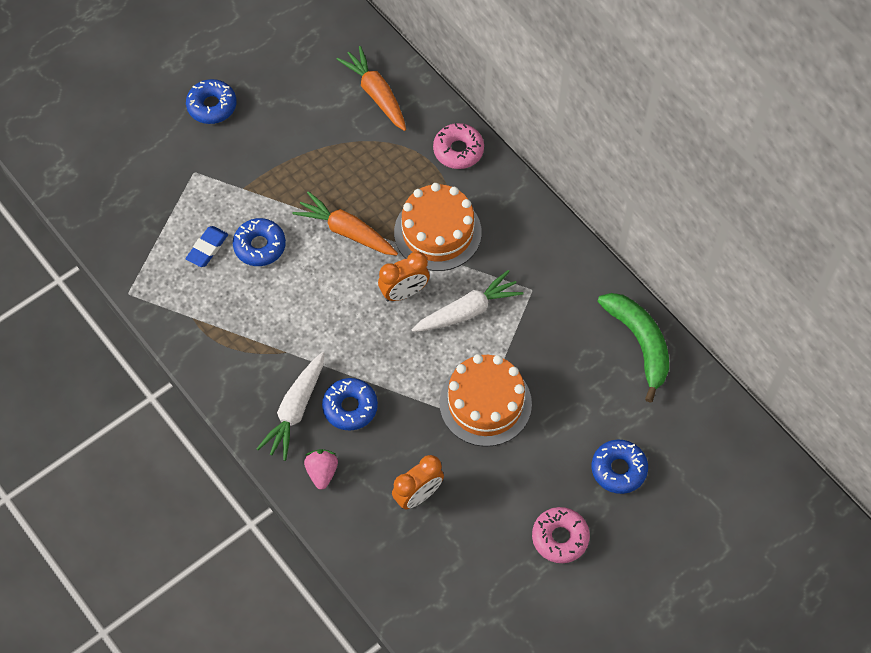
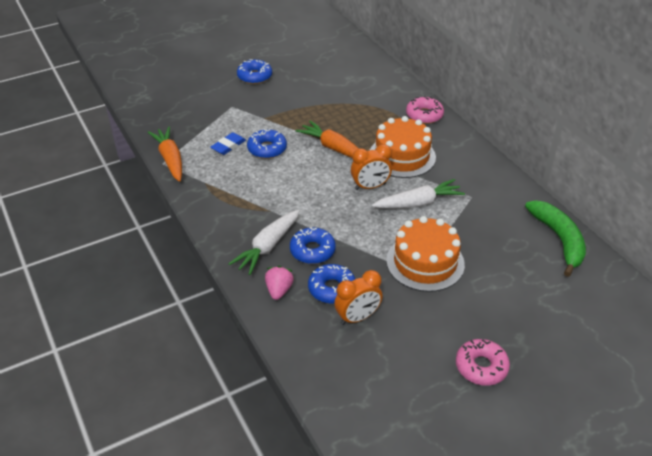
camera: 10 degrees right, 20 degrees down
orange carrot [336,46,406,131] -> orange carrot moved to [148,126,182,182]
blue donut [592,440,648,494] -> blue donut moved to [308,264,355,304]

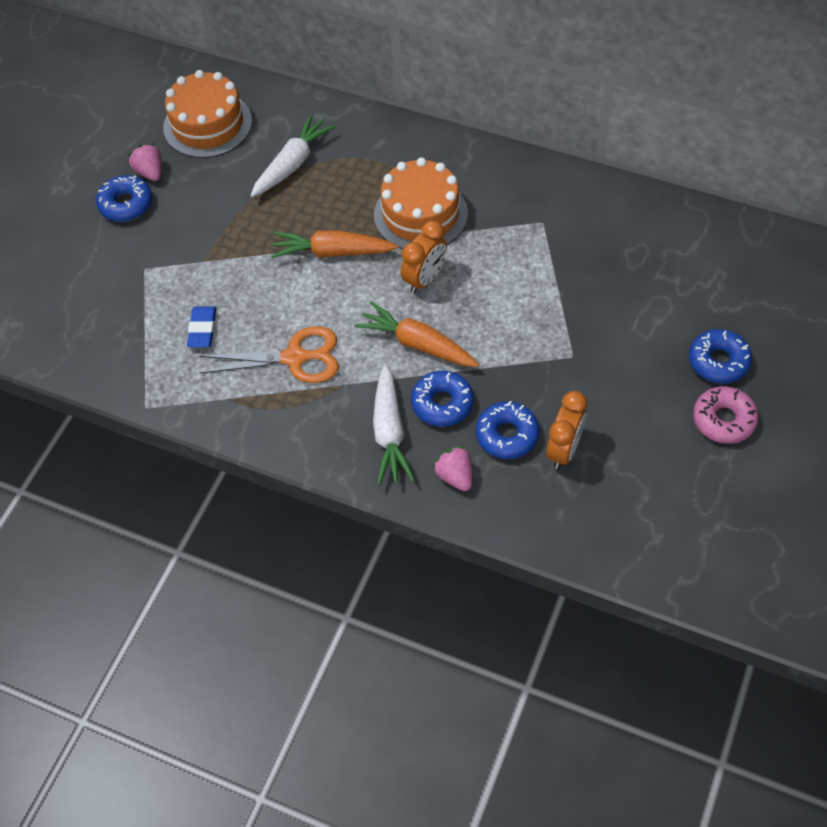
camera: 35 degrees left, 15 degrees up
orange carrot [148,126,182,182] -> orange carrot moved to [355,301,480,367]
blue donut [247,129,287,159] -> blue donut moved to [689,329,752,384]
white carrot [372,179,465,208] -> white carrot moved to [250,114,336,197]
orange cake [386,216,465,292] -> orange cake moved to [163,70,252,158]
pink donut [406,96,444,124] -> none
green banana [525,200,586,277] -> none
none -> pink strawberry [128,143,162,181]
none -> orange scissors [199,326,339,383]

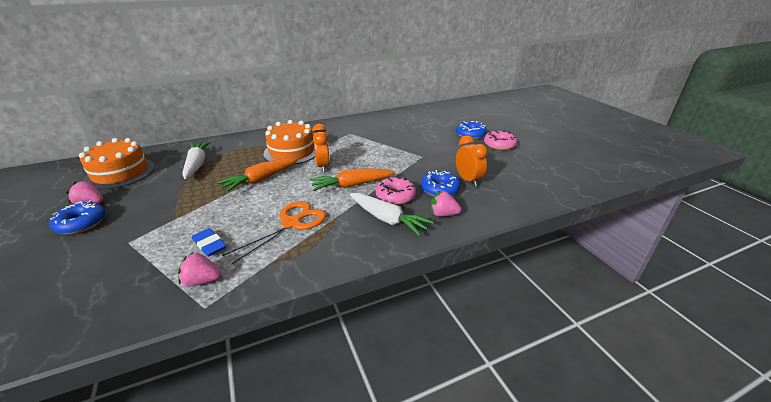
camera: 50 degrees left, 25 degrees down
blue donut [411,371,474,427] -> pink donut [376,177,416,205]
none -> pink strawberry [178,253,221,286]

